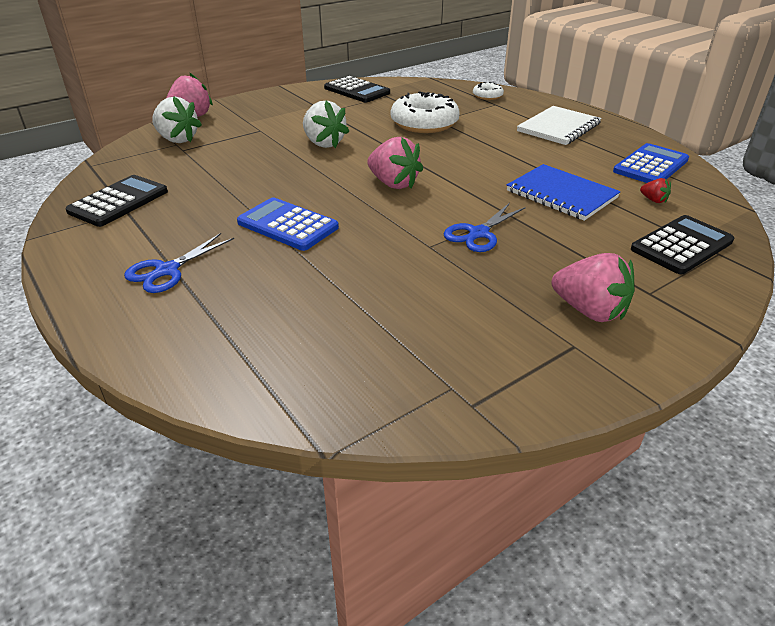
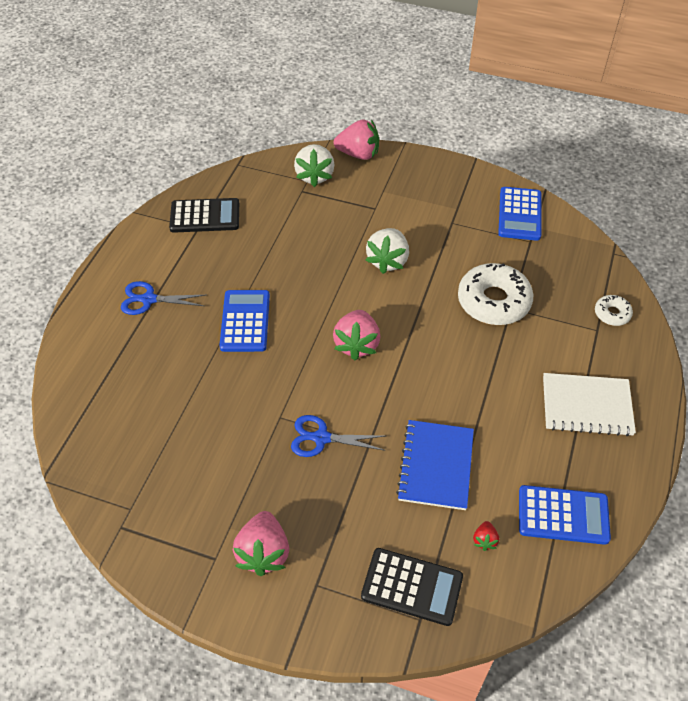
camera: 55 degrees right, 15 degrees up
black calculator [324,76,390,103] -> blue calculator [498,187,541,241]

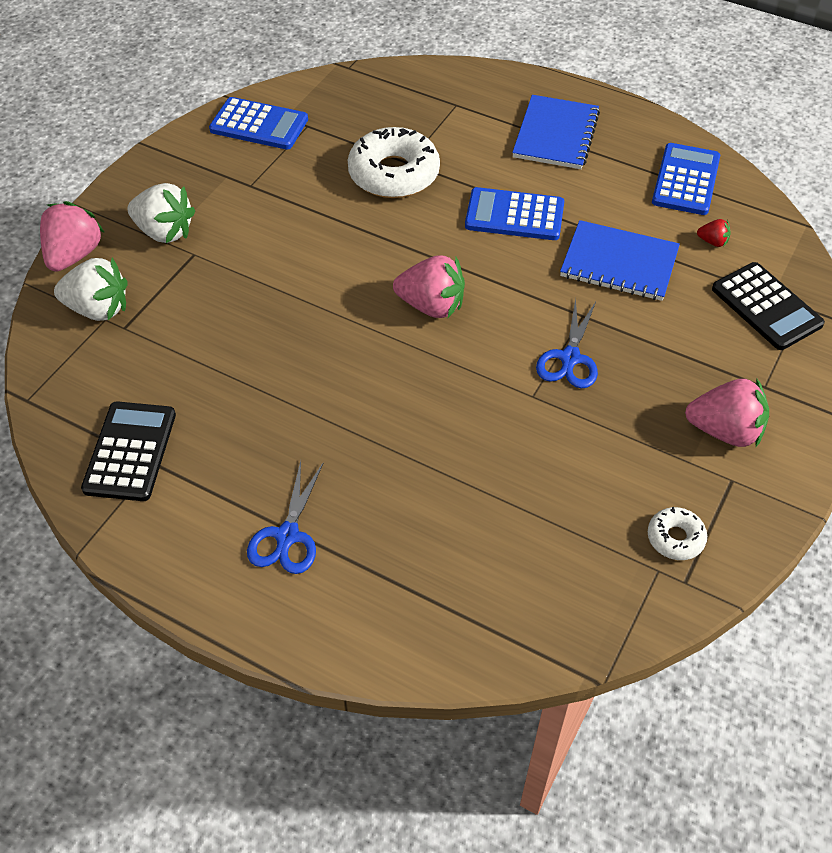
camera: 80 degrees left, 0 degrees up
blue calculator [219,290,270,352] -> blue calculator moved to [465,187,564,240]
black calculator [361,548,463,626] -> black calculator turned 120 degrees clockwise [712,262,825,350]
white strawberry [366,228,409,274] -> white strawberry moved to [127,183,195,243]
white notebook [543,373,636,436] -> blue notebook [512,95,600,169]
white donut [595,295,633,326] -> white donut moved to [648,507,707,560]

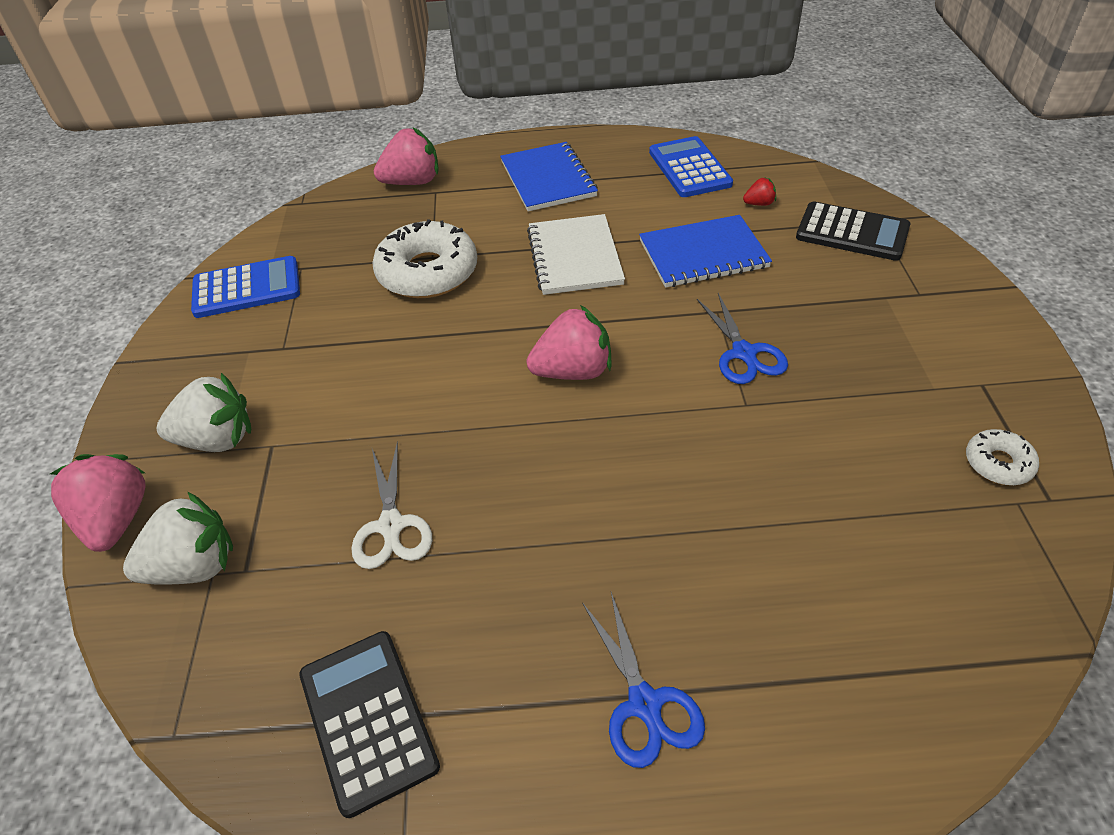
camera: 30 degrees left, 5 degrees down
blue calculator [465,187,564,240] -> white notebook [527,214,625,295]
pink strawberry [685,378,769,447] -> pink strawberry moved to [374,127,439,185]
none -> white scissors [351,441,432,569]

